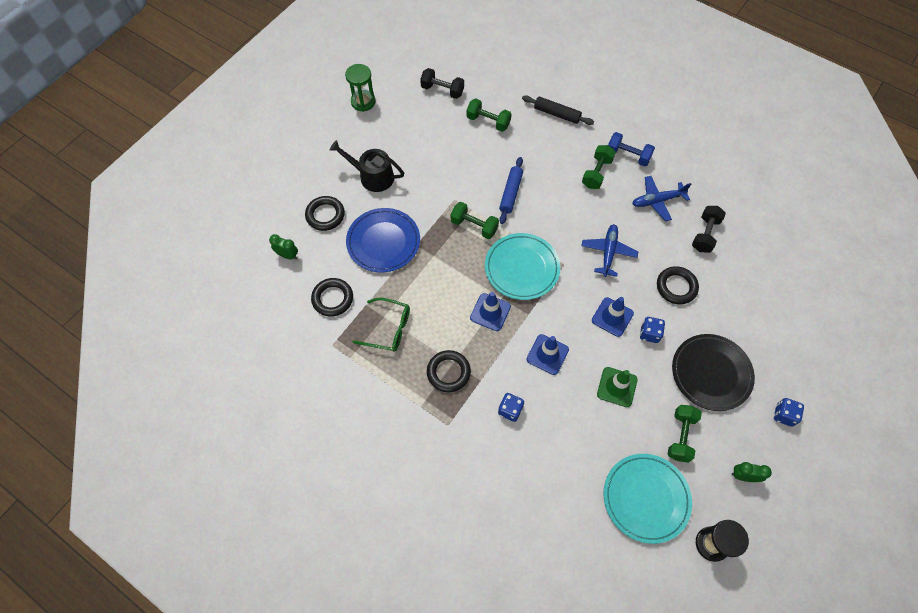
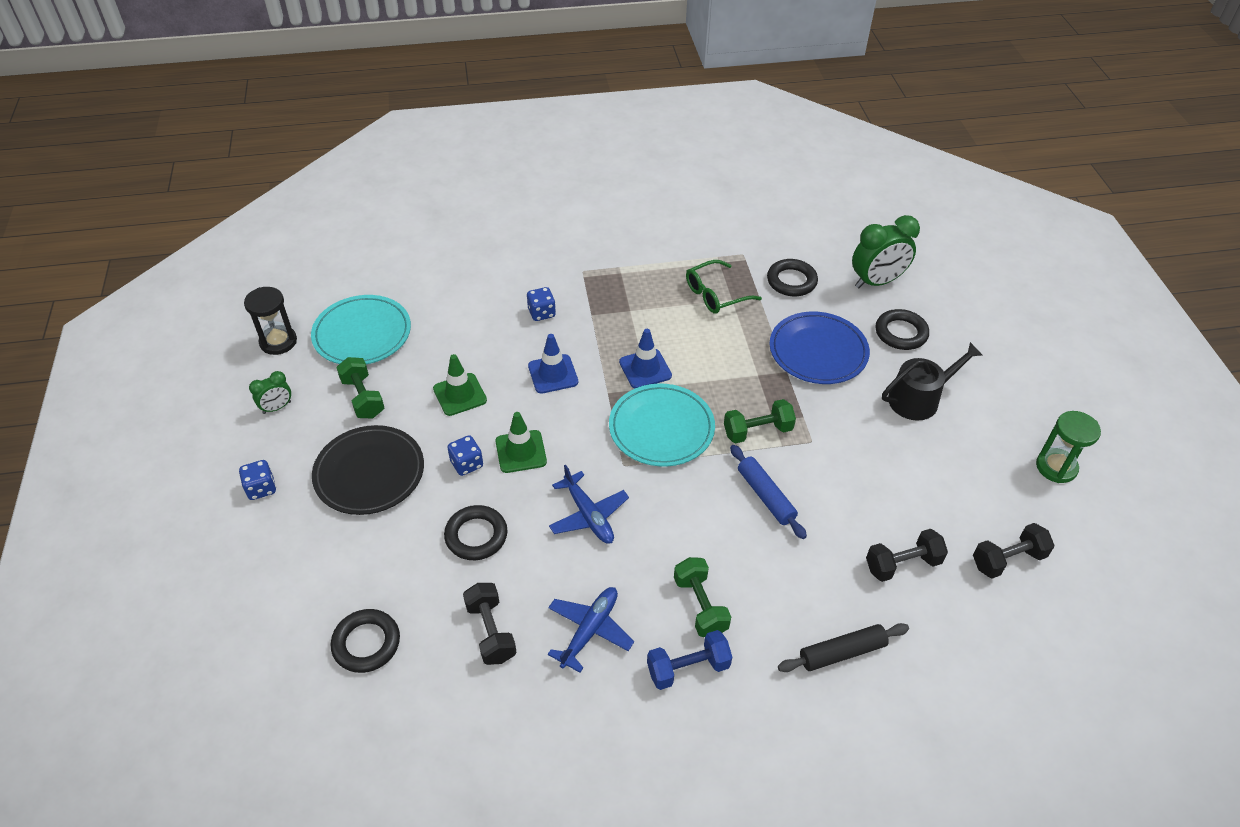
camera: 135 degrees right, 15 degrees down
green clock [269,234,298,260] -> green clock [852,215,920,288], size x1.91
black ring [427,350,471,392] -> black ring moved to [331,609,400,673]
green dumbbell [466,98,511,132] -> black dumbbell [866,529,948,582]
blue traffic cone [592,297,634,337] -> green traffic cone [496,412,547,473]

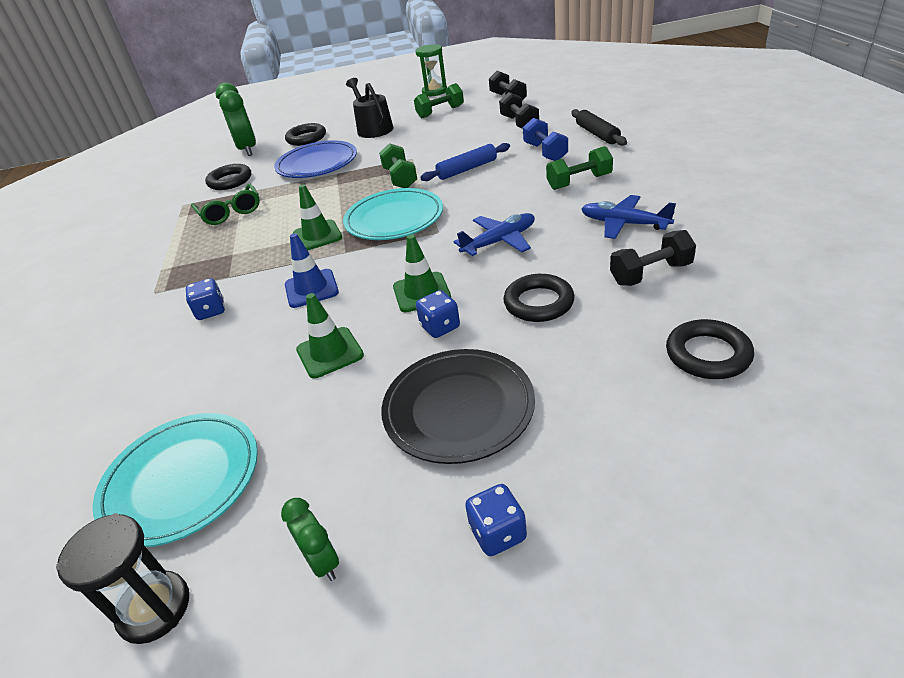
camera: 85 degrees left, 10 degrees down
green dumbbell [336,357,384,418] -> green dumbbell moved to [414,83,464,118]
blue traffic cone [619,329,672,388] -> green traffic cone [293,184,342,251]
blue dumbbell [647,630,732,690] -> blue dumbbell moved to [523,118,568,161]

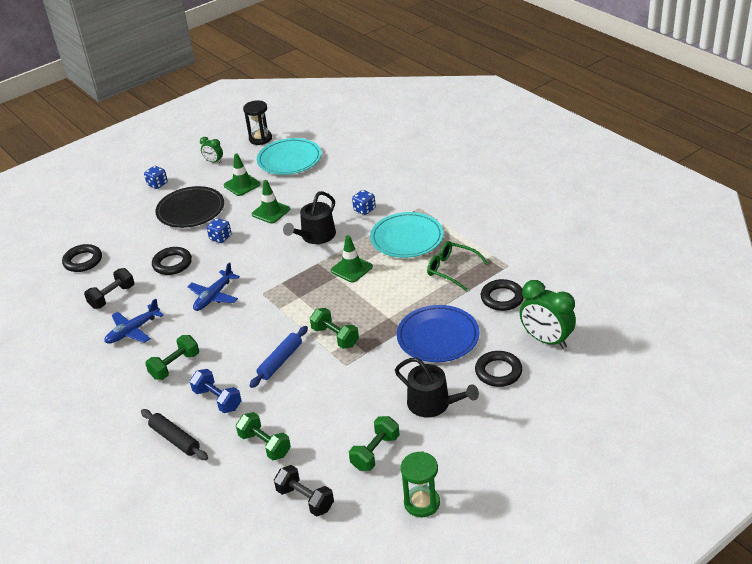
camera: 150 degrees right, 0 degrees up
blue traffic cone [285,233,339,308] -> black watering can [283,191,336,244]
turquoise plate [343,188,443,240] -> turquoise plate moved to [370,212,444,258]
green traffic cone [393,234,451,312] -> green traffic cone moved to [224,154,261,196]
black dumbbell [499,92,539,129] -> green dumbbell [236,412,291,460]
blue plane [582,195,676,239] -> blue plane turned 135 degrees clockwise [104,299,164,344]

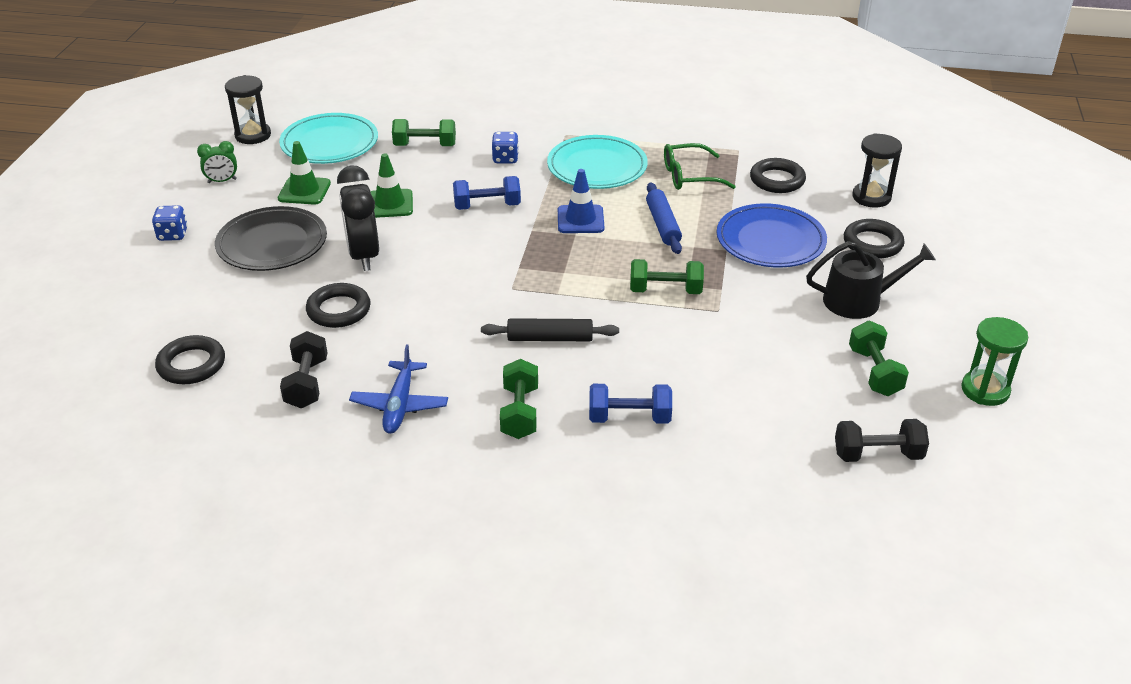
camera: 45 degrees left, 0 degrees up
black rolling pin [141,409,208,460] -> black rolling pin moved to [481,318,619,341]
blue plane [187,262,240,311] -> none
blue dice [207,218,231,243] -> black clock [337,165,379,271]
green dumbbell [236,412,291,460] -> green dumbbell moved to [392,119,456,146]
blue rolling pin [250,326,308,388] -> blue rolling pin moved to [646,182,682,254]
black watering can [283,191,336,244] -> blue dumbbell [453,176,521,210]
green traffic cone [331,235,373,283] -> blue traffic cone [558,169,604,233]
green clock [520,280,576,349] -> black hourglass [852,133,902,208]

